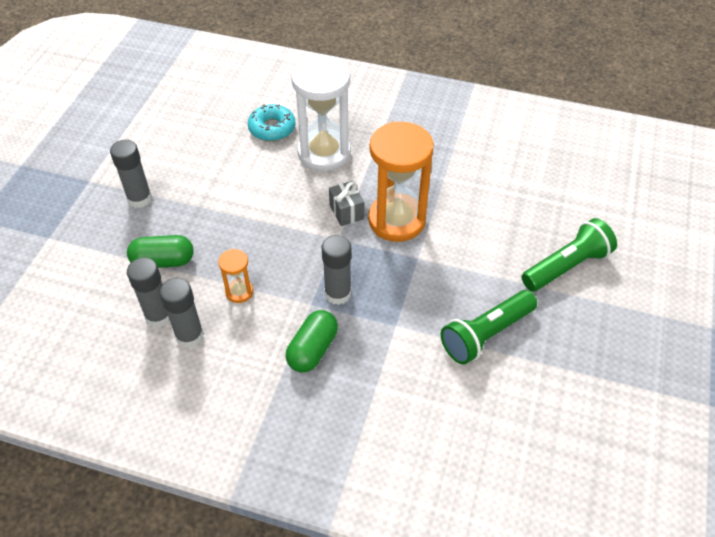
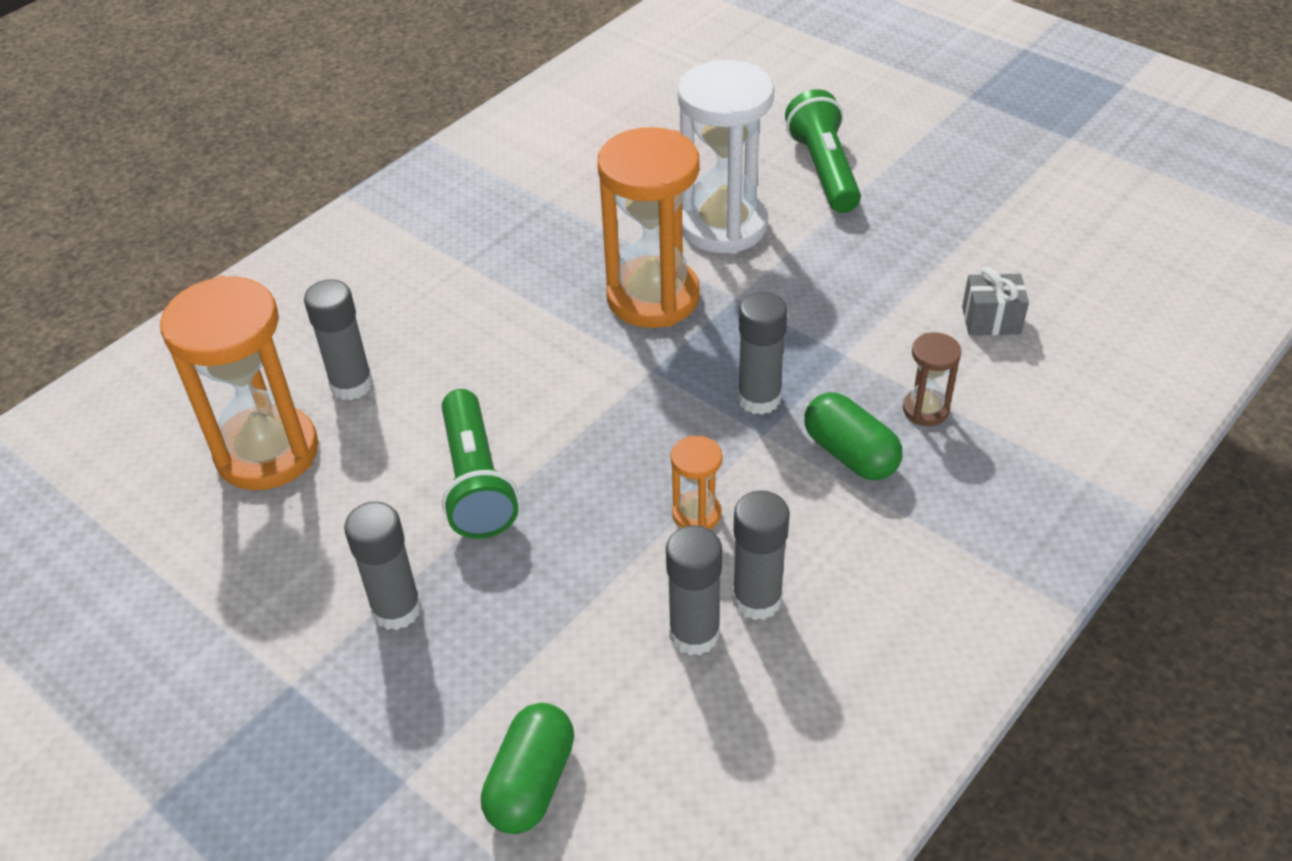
camera: 65 degrees left, 5 degrees down
green capsule [127,235,194,268] -> green capsule moved to [481,703,574,834]
turquoise donut [248,104,296,141] -> grey glue stick [304,279,373,400]
white hourglass [291,55,351,171] -> white hourglass moved to [677,60,774,254]
grey gift [329,181,364,226] -> grey gift moved to [962,267,1029,335]
green flashlight [441,290,537,365] -> green flashlight moved to [442,389,518,539]
none -> orange hourglass [160,275,318,490]
none -> brown hourglass [903,332,961,426]

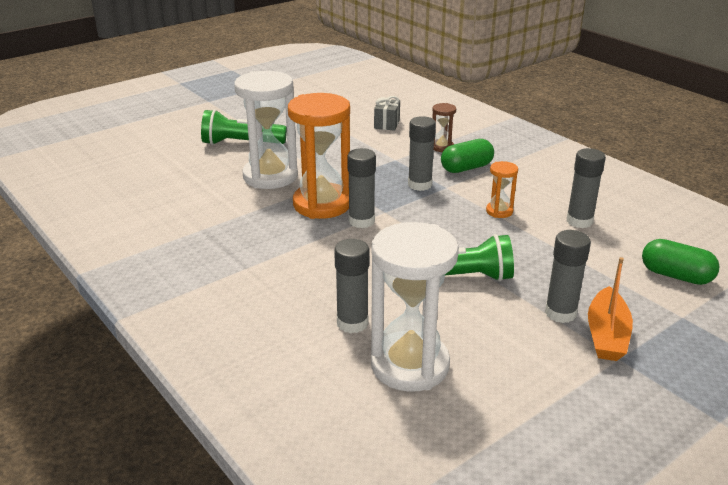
camera: 80 degrees left, 15 degrees down
orange hourglass [160,275,318,490] -> white hourglass [371,222,459,392]
grey glue stick [732,491,790,620] -> grey glue stick moved to [347,148,376,228]
none -> orange boat [588,257,633,361]

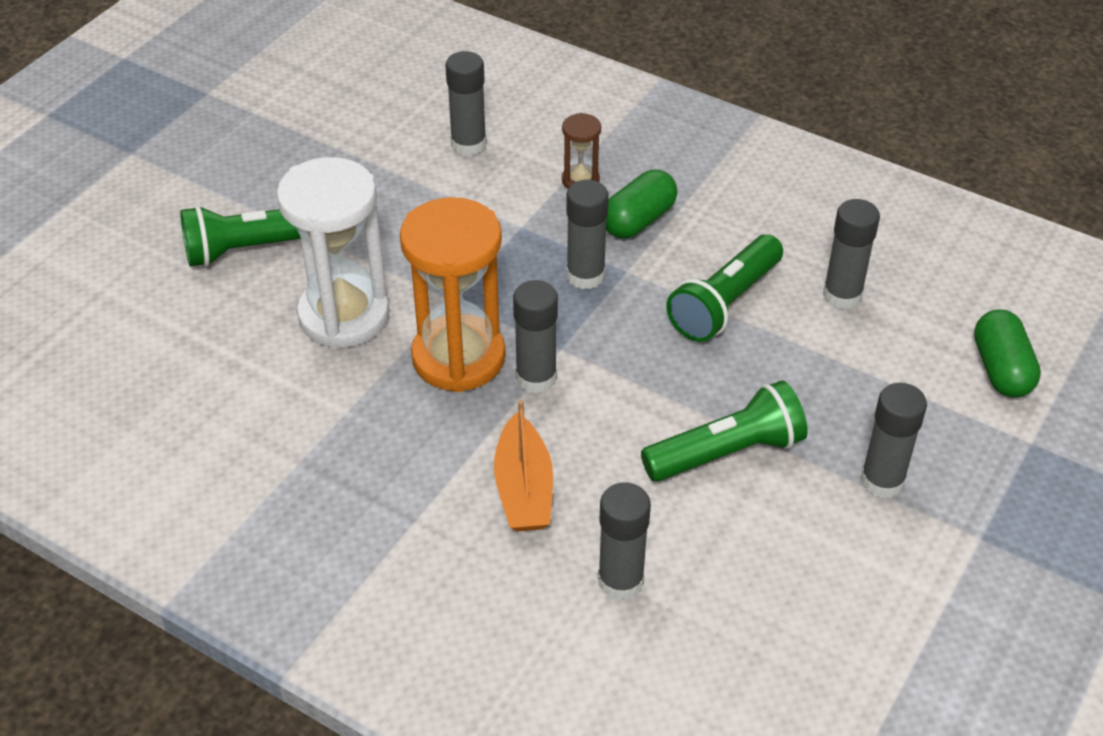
camera: 20 degrees left, 15 degrees up
white hourglass [371,222,459,392] -> none
grey gift [374,96,400,131] -> grey glue stick [445,51,487,156]
orange hourglass [486,161,518,218] -> green flashlight [666,234,783,342]
orange boat [588,257,633,361] -> orange boat moved to [494,400,553,531]
green capsule [642,239,720,285] -> green capsule turned 75 degrees clockwise [974,310,1041,397]

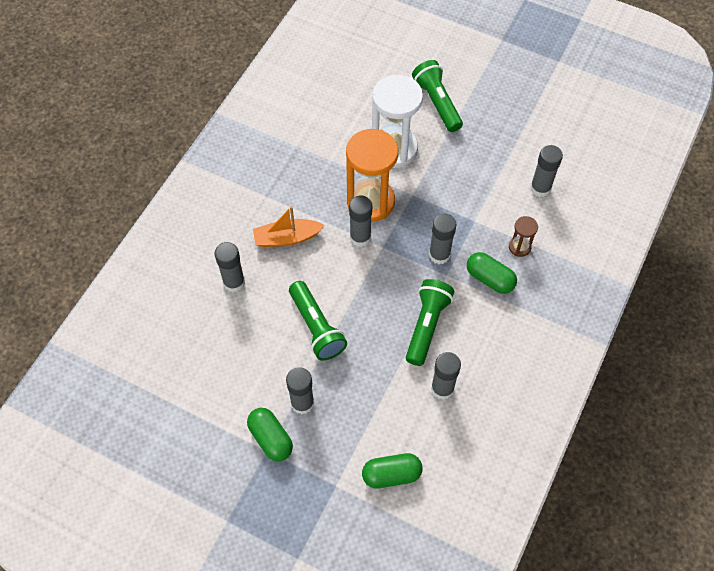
camera: 85 degrees right, 15 degrees up
green flashlight [666,234,783,342] -> green flashlight turned 75 degrees clockwise [406,279,454,366]
none -> green capsule [247,408,293,461]

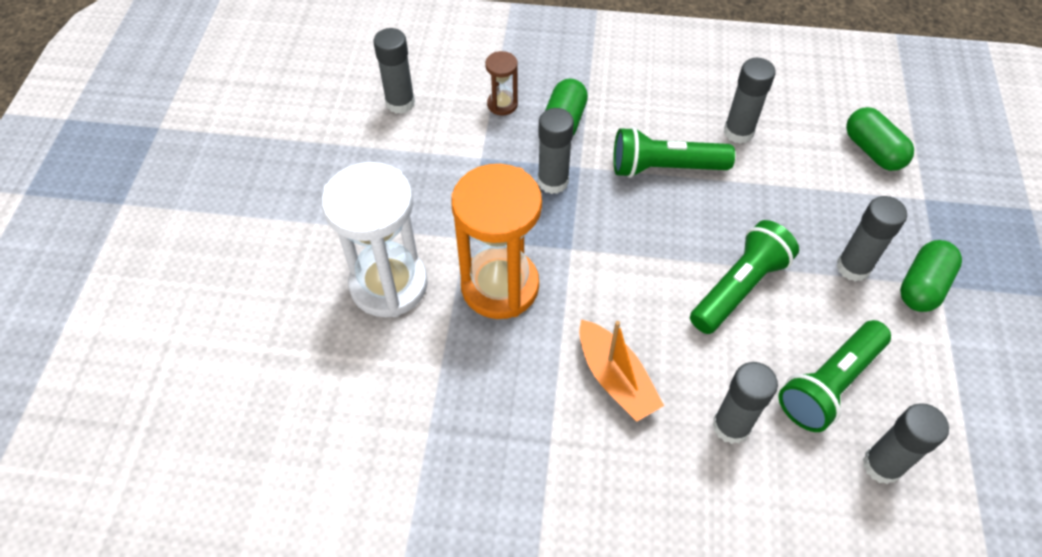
camera: 110 degrees left, 5 degrees down
grey glue stick [349,196,372,247] -> grey glue stick moved to [863,403,949,484]
green flashlight [412,60,463,132] -> green flashlight moved to [779,320,891,432]

